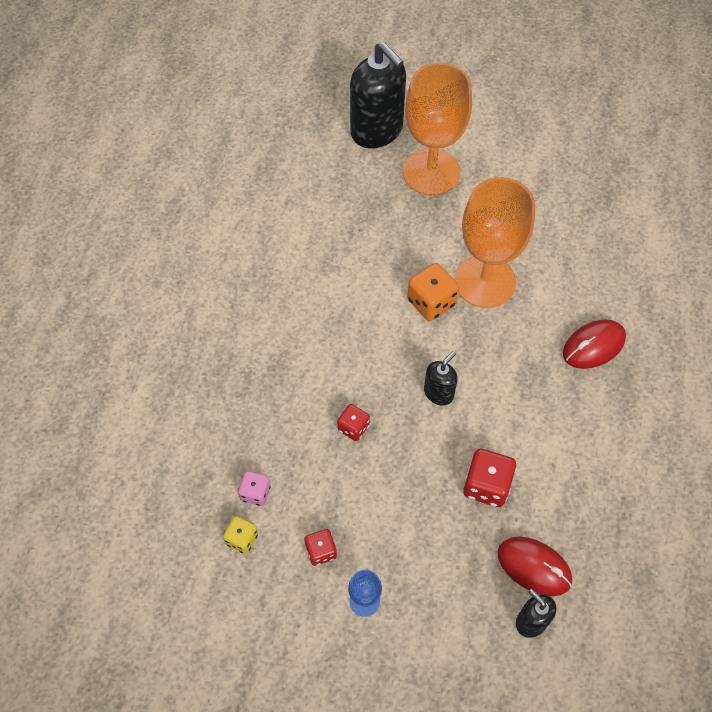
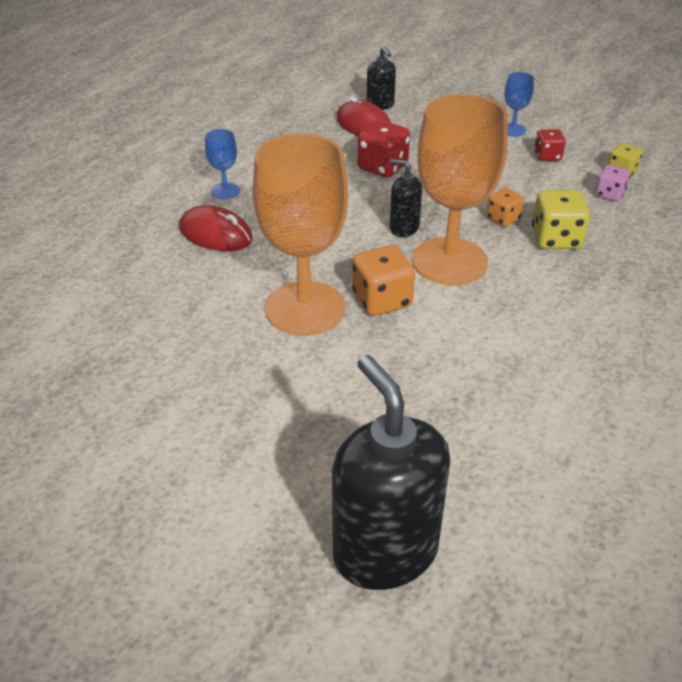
camera: 165 degrees left, 20 degrees down
red dice [337,404,370,441] -> orange dice [487,188,524,227]
orange goblet [403,63,472,196] -> orange goblet moved to [412,94,508,285]
black soap dispenser [424,351,458,405] -> black soap dispenser turned 60 degrees clockwise [390,159,422,237]
red mouse [563,319,626,369] -> red mouse turned 45 degrees clockwise [179,205,253,251]
none -> blue goblet [205,129,240,199]
none -> yellow dice [532,190,590,249]

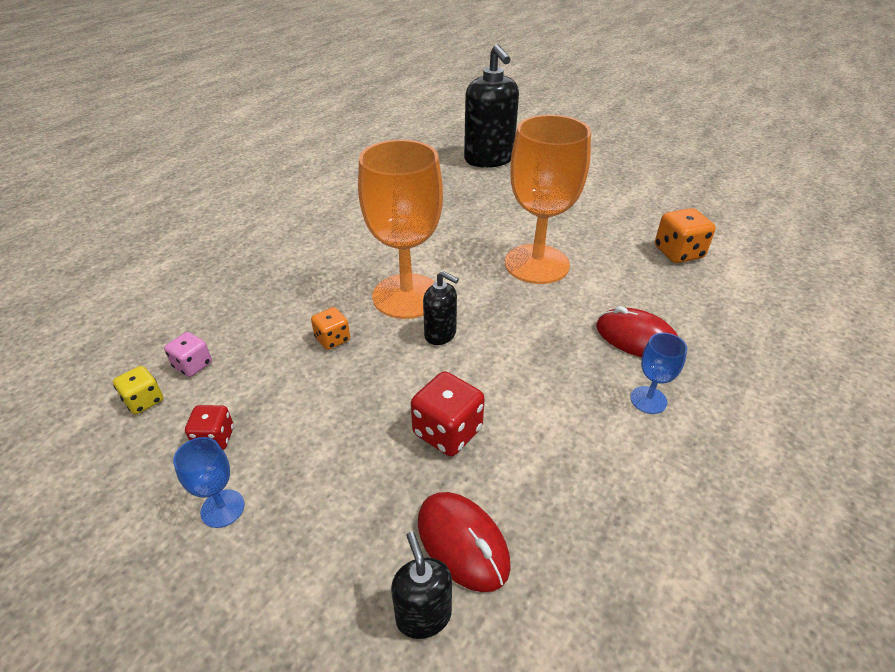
camera: 175 degrees left, 0 degrees up
orange dice [352,245,415,316] -> orange dice moved to [655,208,715,263]
yellow dice [532,190,590,249] -> none

